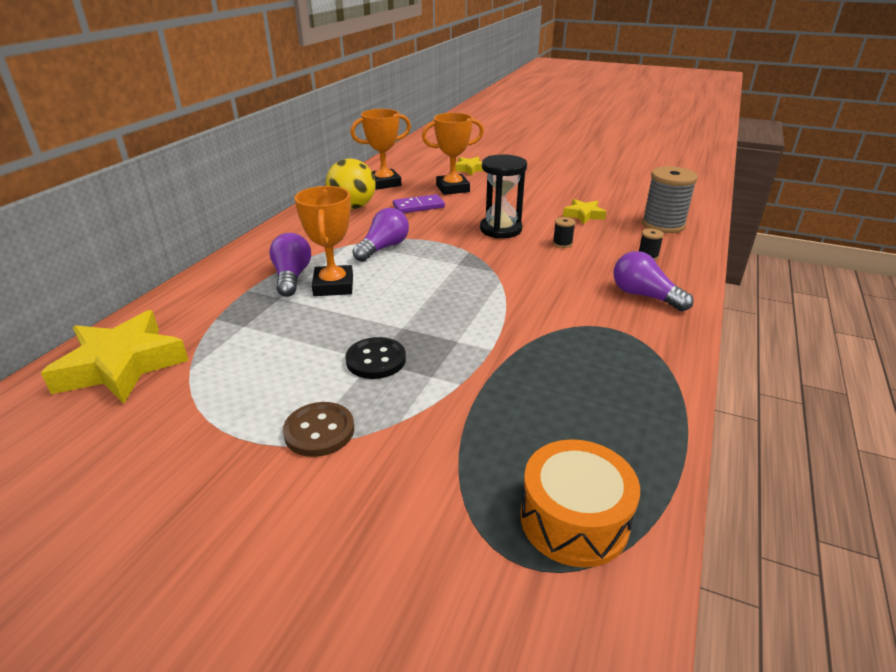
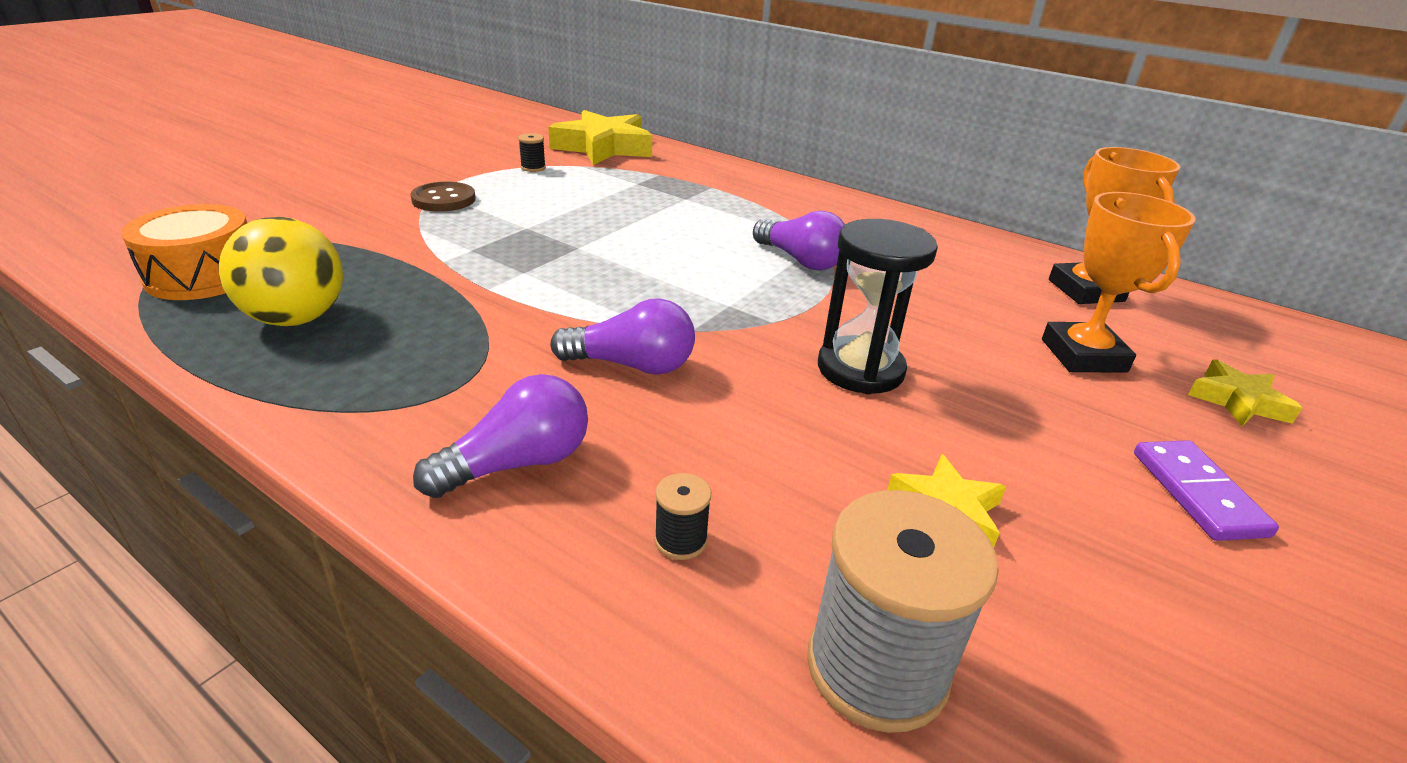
camera: 100 degrees right, 0 degrees up
purple light bulb [269,233,311,297] -> purple light bulb moved to [550,298,695,375]
orange trophy [295,186,353,296] -> none
yellow ball [326,158,376,209] -> yellow ball moved to [219,217,343,326]
black button [345,337,406,379] -> none
purple domino [393,194,445,213] -> purple domino moved to [1134,440,1279,541]
black spool [553,217,575,248] -> black spool moved to [518,133,546,172]

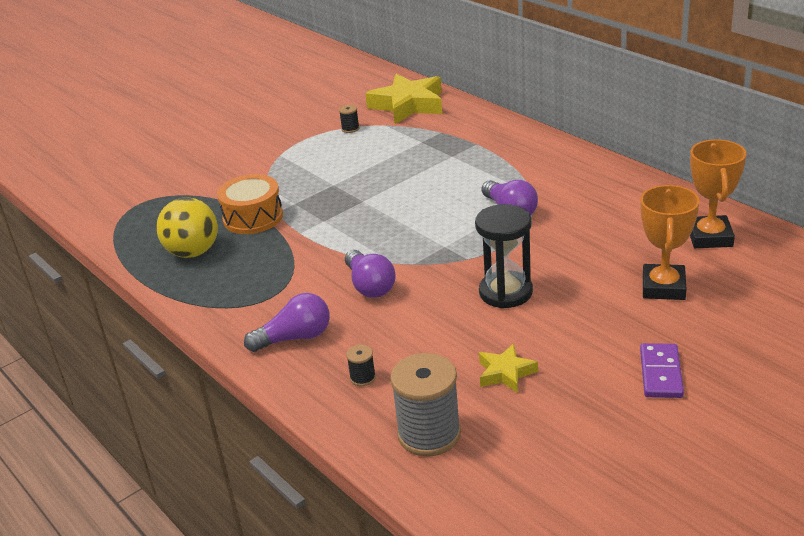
camera: 20 degrees right, 0 degrees up
orange drum [121,204,247,300] -> orange drum moved to [217,174,283,234]
brown button [410,182,476,212] -> none
purple light bulb [550,298,695,375] -> purple light bulb turned 45 degrees clockwise [345,250,396,298]
yellow star [1188,360,1302,426] -> none

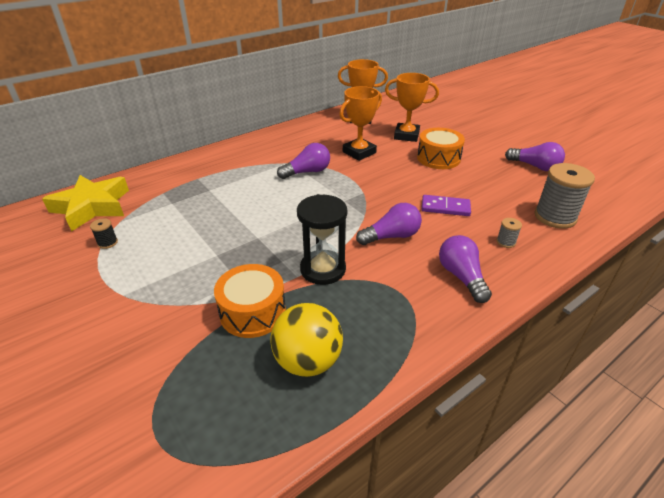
camera: 90 degrees left, 5 degrees up
black spool [346,345,376,386] -> grey spool [496,218,522,248]
black hourglass [475,204,533,308] -> black hourglass moved to [297,194,347,285]
yellow star [479,344,538,393] -> none
purple domino [640,343,684,398] -> purple domino moved to [422,195,471,216]
none -> orange trophy [339,86,382,161]
none -> orange drum [417,128,465,169]
none -> purple light bulb [505,142,565,171]

